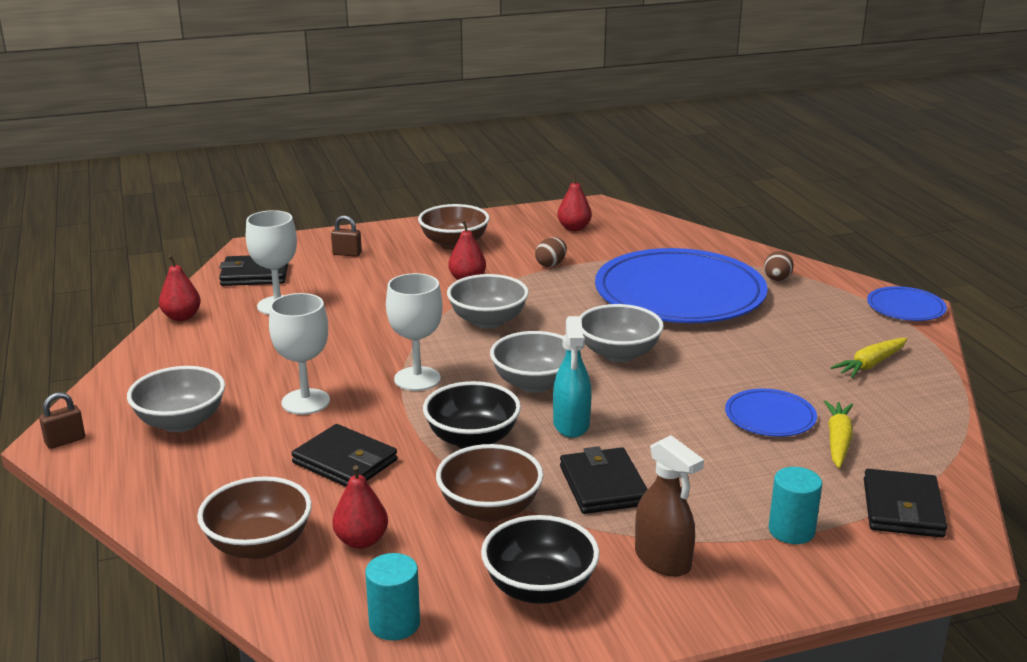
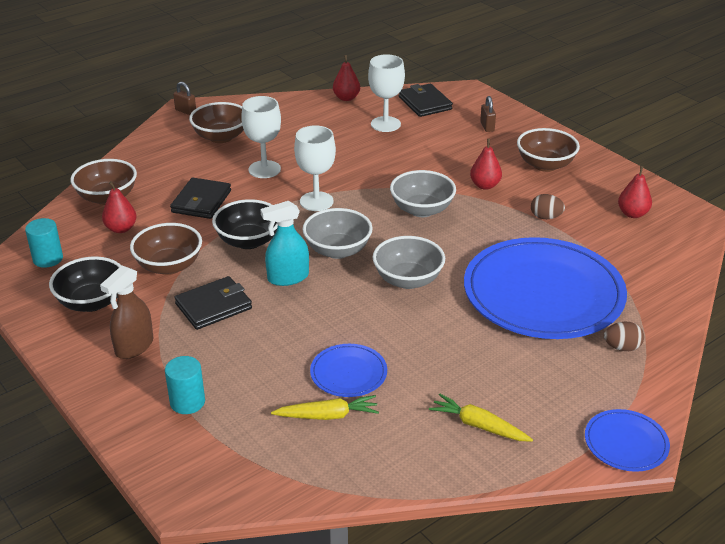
camera: 70 degrees right, 10 degrees up
grey bowl [127,366,225,432] -> brown bowl [189,102,244,143]
black wallet [864,469,947,538] -> none

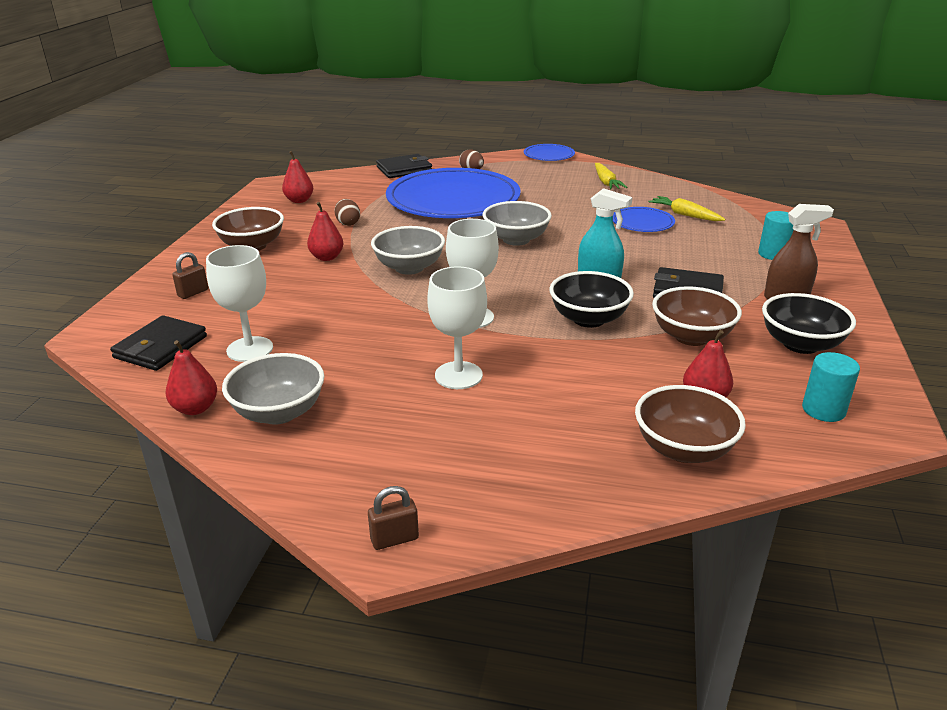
camera: 130 degrees left, 5 degrees down
black wallet [170,178,231,219] -> black wallet moved to [376,154,432,178]
brown padlock [173,82,196,115] -> brown padlock turned 75 degrees clockwise [368,486,419,550]
brown bowl [189,102,244,143] -> none
grey bowl [302,208,373,259] -> grey bowl moved to [222,353,324,425]

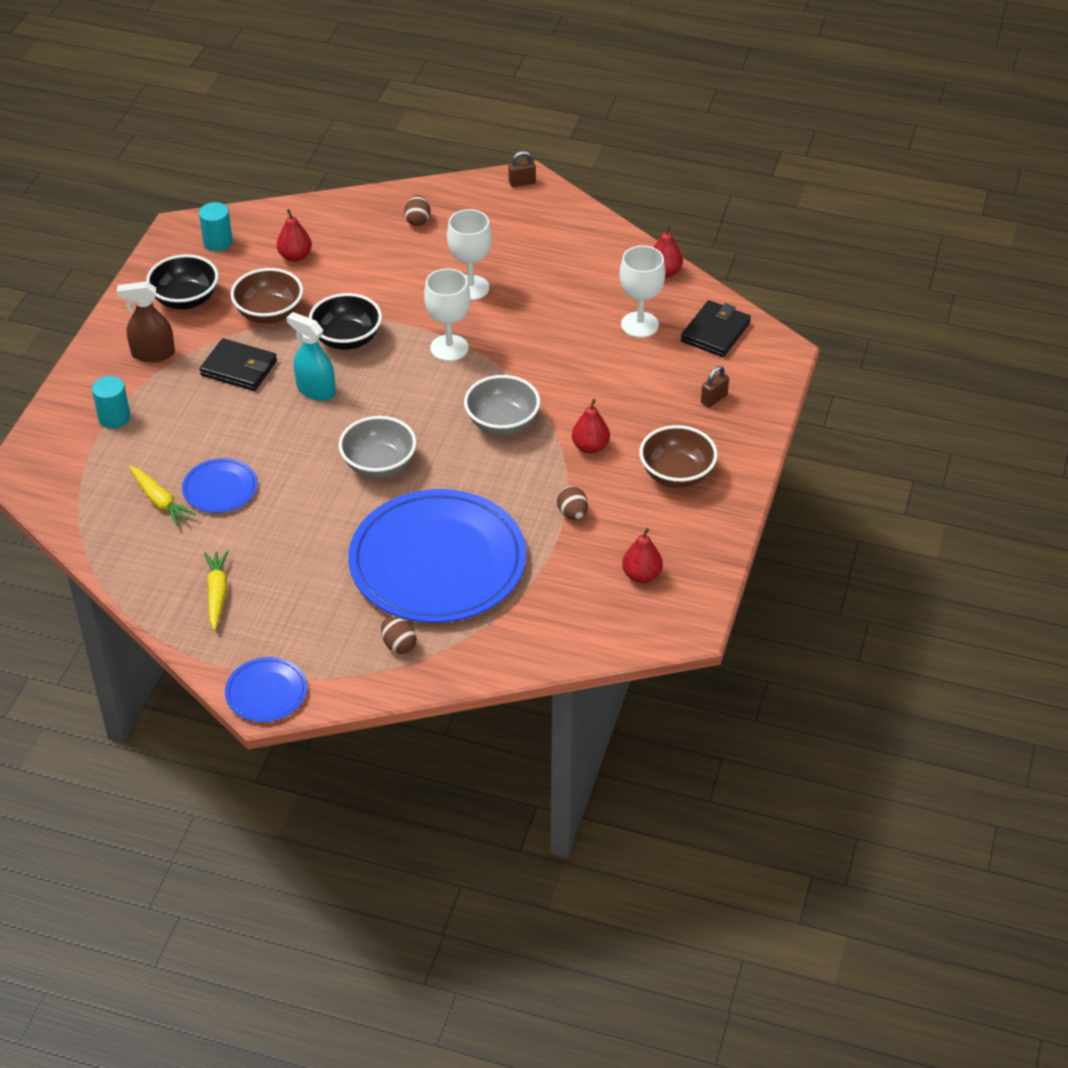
camera: 175 degrees left, 15 degrees up
grey bowl [222,353,324,425] -> none
black wallet [376,154,432,178] -> none
brown bowl [635,385,746,463] -> none
none -> brown egg [404,195,431,226]

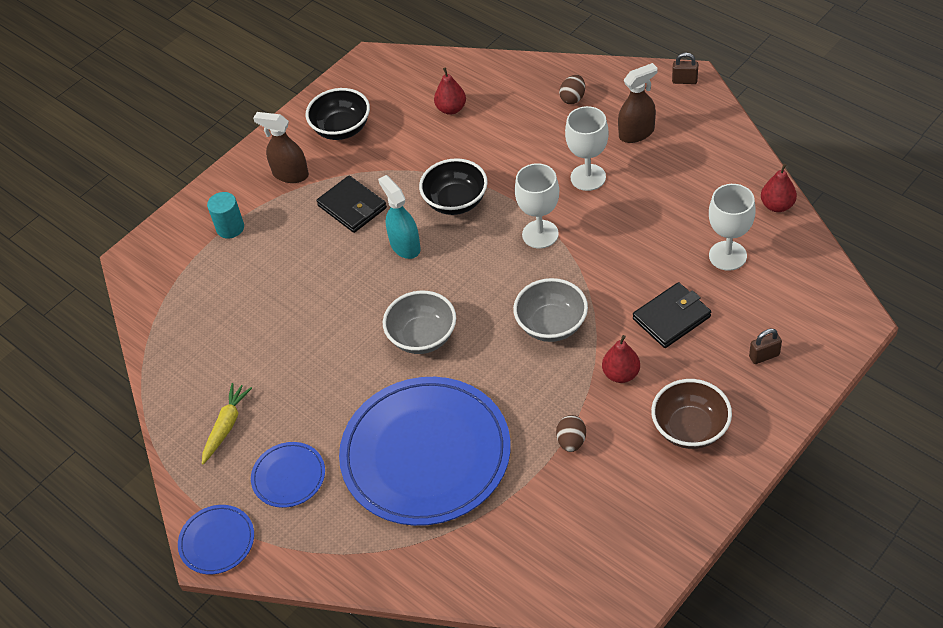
camera: 30 degrees right, 5 degrees up
yellow carrot [129,466,196,526] -> none
blue plate [182,458,257,513] -> blue plate moved to [251,442,325,508]
turquoise cylinder [199,202,233,252] -> none
brown bowl [230,268,303,324] -> none
brown egg [381,617,417,654] -> none
red pear [622,528,663,583] -> none
black wallet [681,300,751,357] -> black wallet moved to [633,282,711,348]
none -> brown spray bottle [618,63,658,143]

